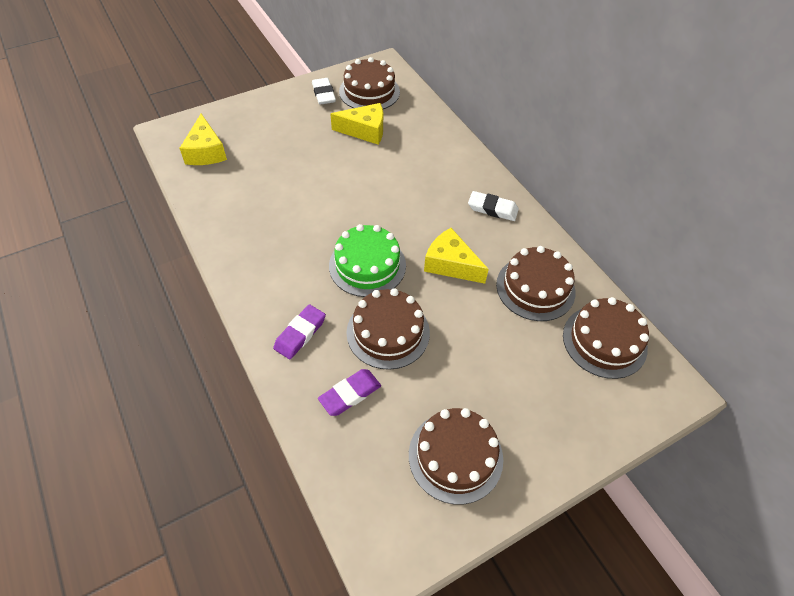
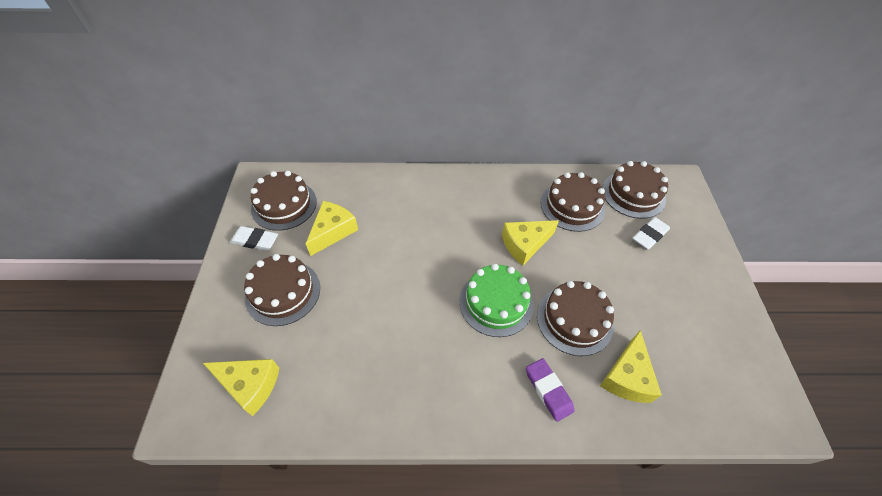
camera: 60 degrees left, 0 degrees up
purple eraser [318,369,381,416] -> yellow cheese [600,330,662,403]
brown cake [409,408,503,505] -> brown cake moved to [244,254,320,326]
white eraser [468,191,519,221] -> white eraser moved to [632,217,670,250]

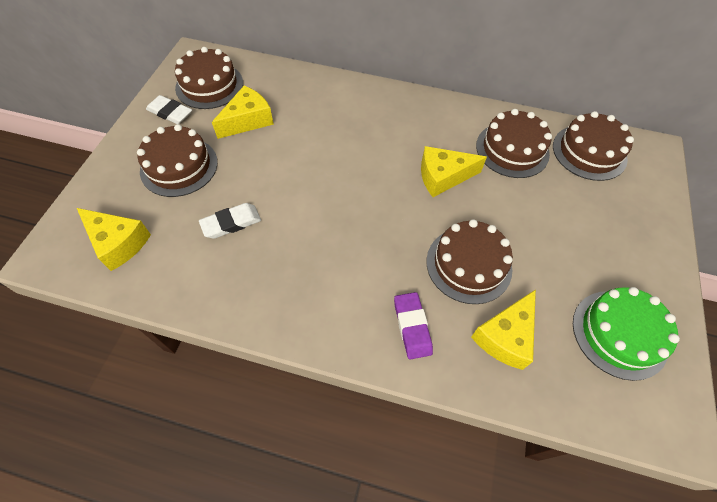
camera: 15 degrees right, 5 degrees up
green cake [460,264,534,337] -> green cake moved to [573,287,680,381]
white eraser [632,217,670,250] -> white eraser moved to [199,203,261,239]

